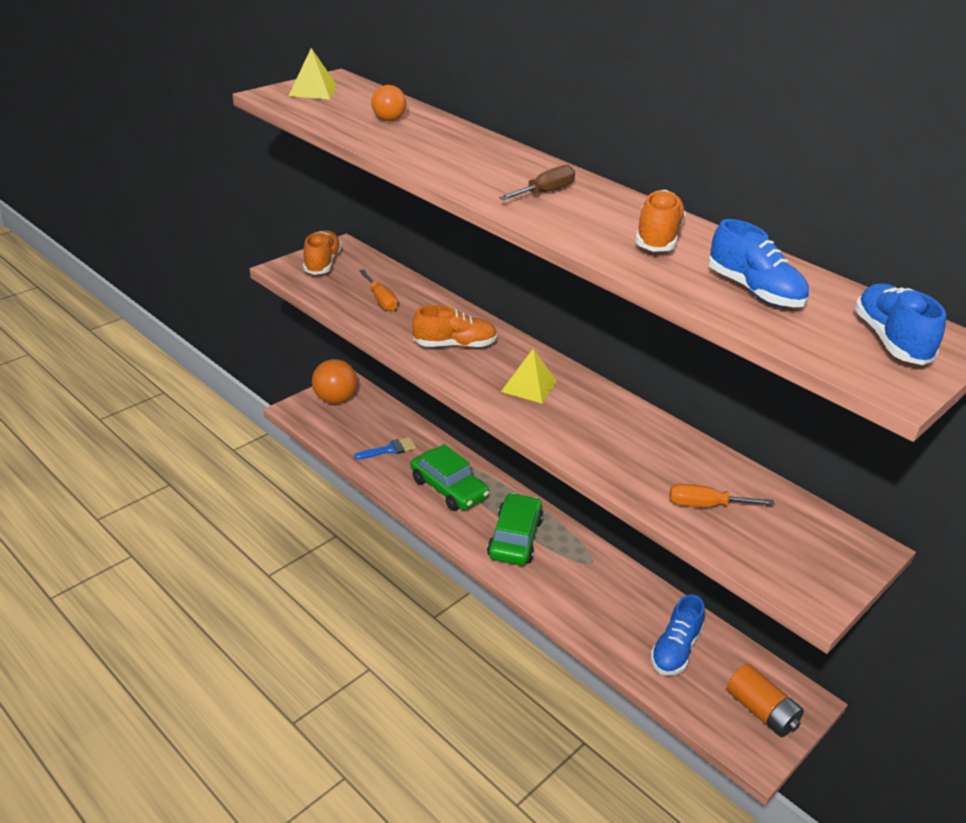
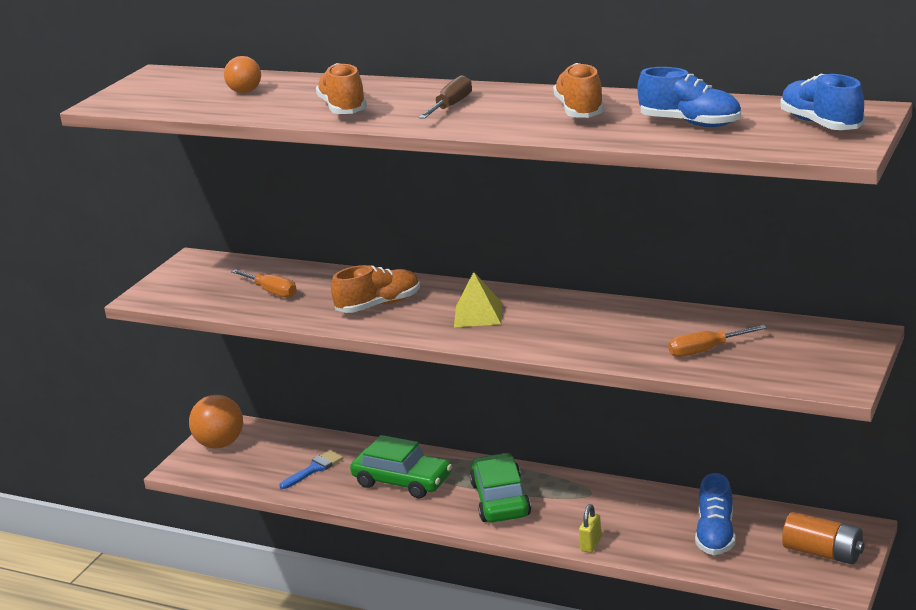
camera: 15 degrees left, 10 degrees down
yellow pyramid [289,48,337,99] -> none
orange shoe [303,230,342,275] -> orange shoe moved to [316,63,367,114]
none -> yellow padlock [579,504,602,553]

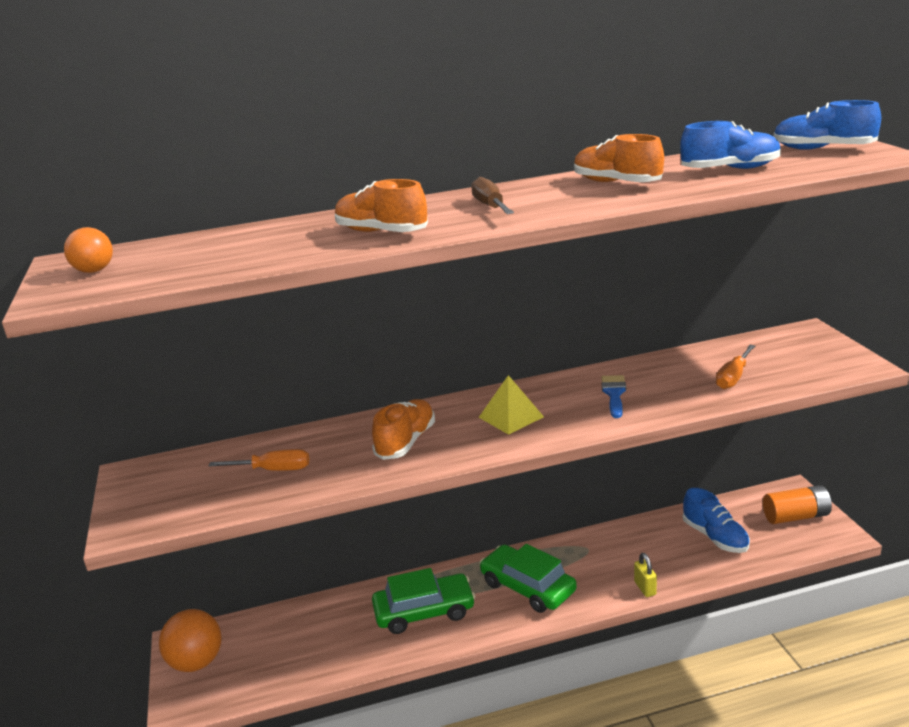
camera: 40 degrees left, 0 degrees up
orange ball [224,56,261,93] -> orange ball moved to [64,227,113,273]
blue brush [279,450,343,489] -> blue brush moved to [601,375,626,418]

